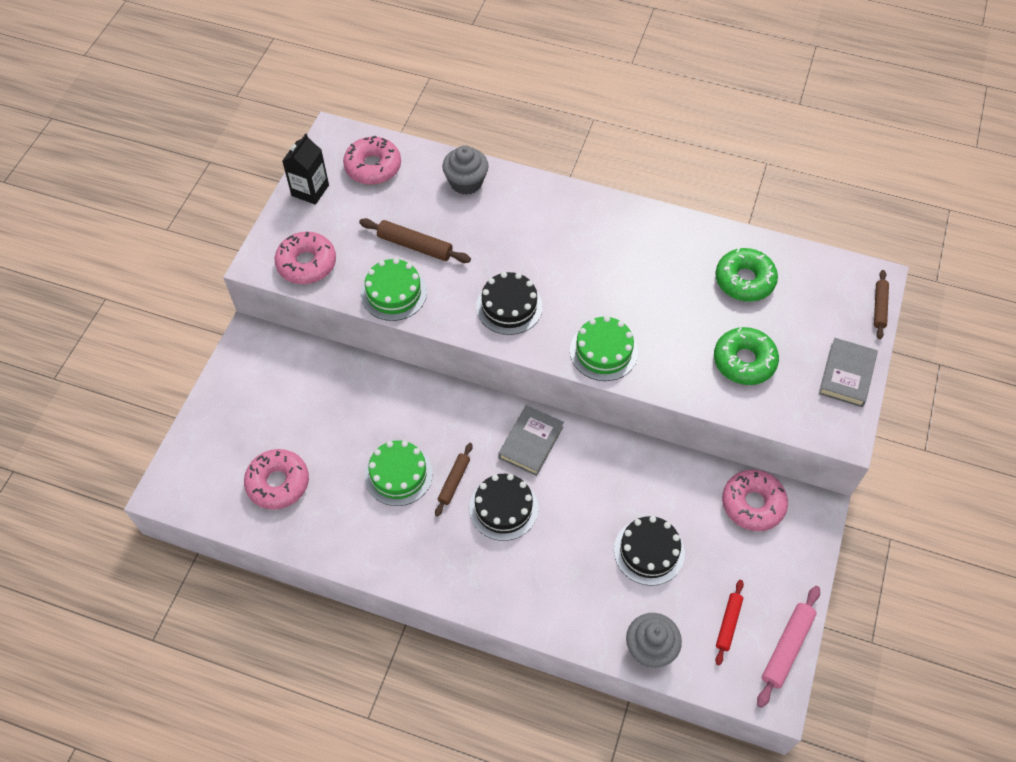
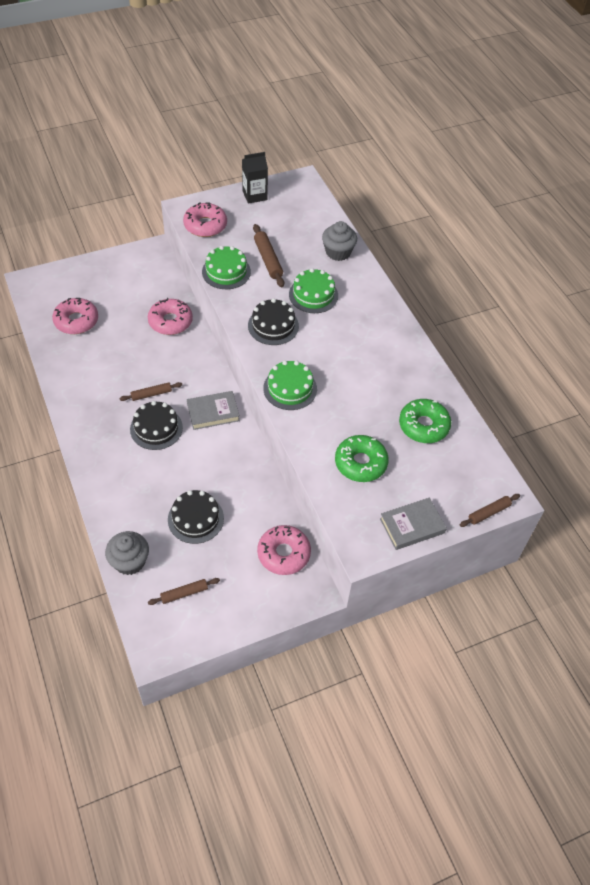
camera: 45 degrees right, 5 degrees down
pink donut [343,136,401,185] -> pink donut moved to [148,298,193,335]
green cake [365,440,433,506] -> green cake moved to [289,268,338,313]
red rolling pin [715,580,744,665] -> brown rolling pin [148,578,220,605]
pink rolling pin [757,586,820,708] -> none

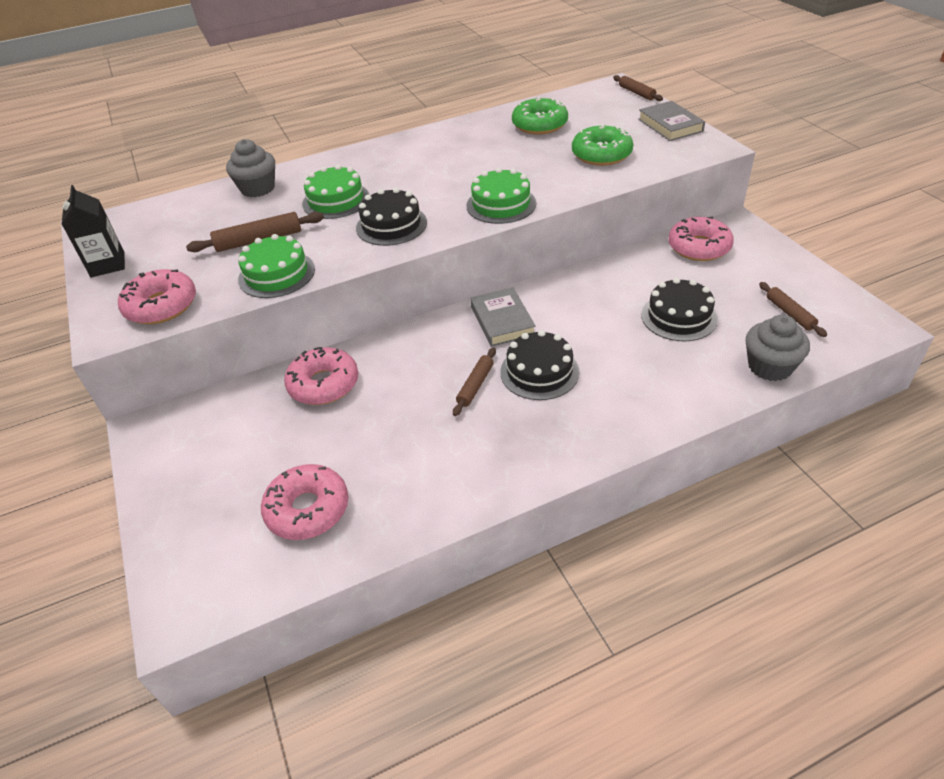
camera: 85 degrees left, 10 degrees down
brown rolling pin [120,382,182,401] -> brown rolling pin turned 45 degrees clockwise [453,348,496,416]

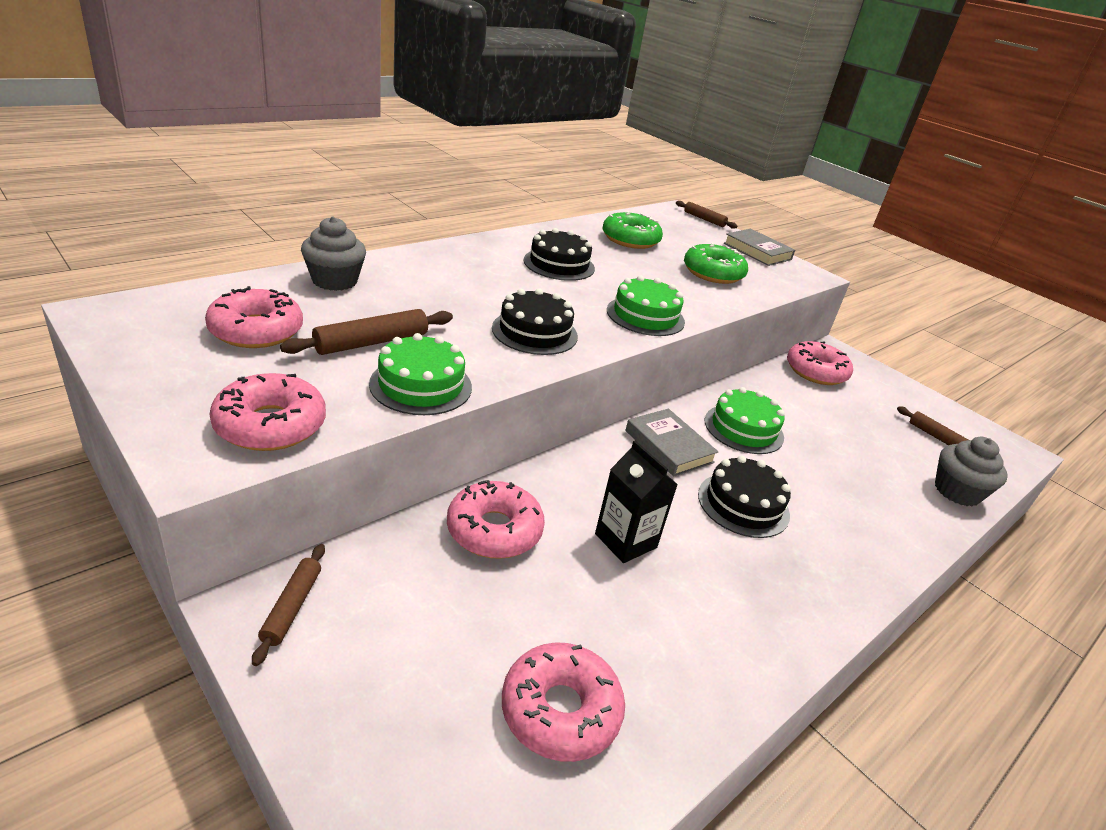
camera: 25 degrees left, 10 degrees down
black carton [62,185,125,277] -> black carton moved to [595,441,678,563]
green cake [302,165,369,219] -> green cake moved to [704,387,785,454]
brown rolling pin [453,348,496,416] -> brown rolling pin moved to [252,544,325,666]
black cake [641,278,718,341] -> black cake moved to [524,228,595,281]
none -> pink donut [205,286,303,348]

